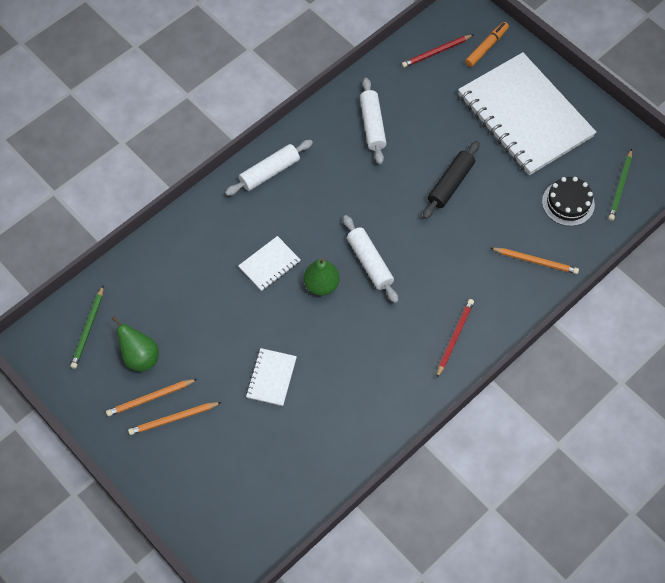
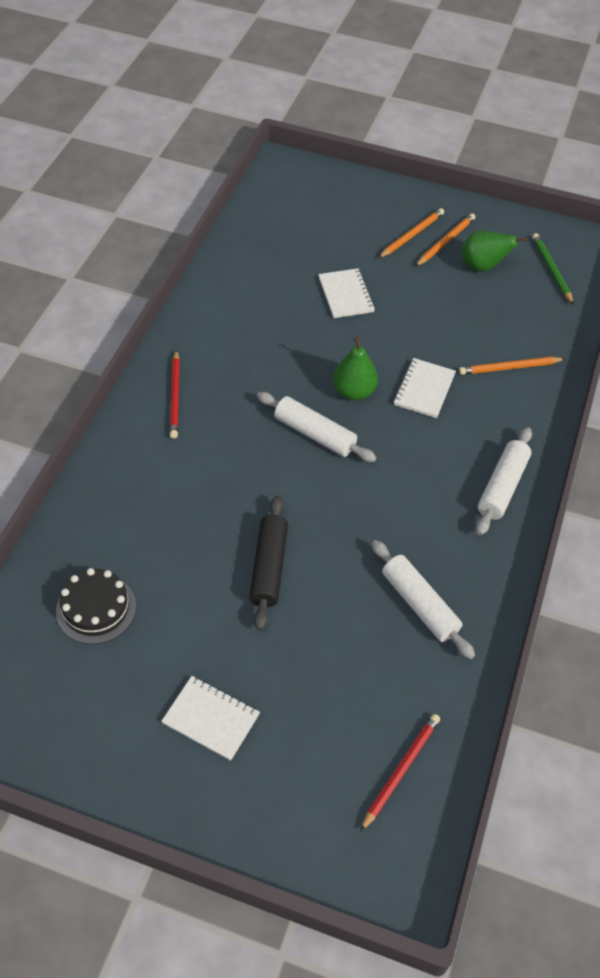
camera: 150 degrees right, 10 degrees down
white notebook [458,52,596,175] -> white notebook [161,676,260,761], size x0.41
orange marker [465,22,509,67] -> none
orange pencil [491,248,579,274] -> orange pencil moved to [459,357,565,375]
green pencil [608,149,632,221] -> none

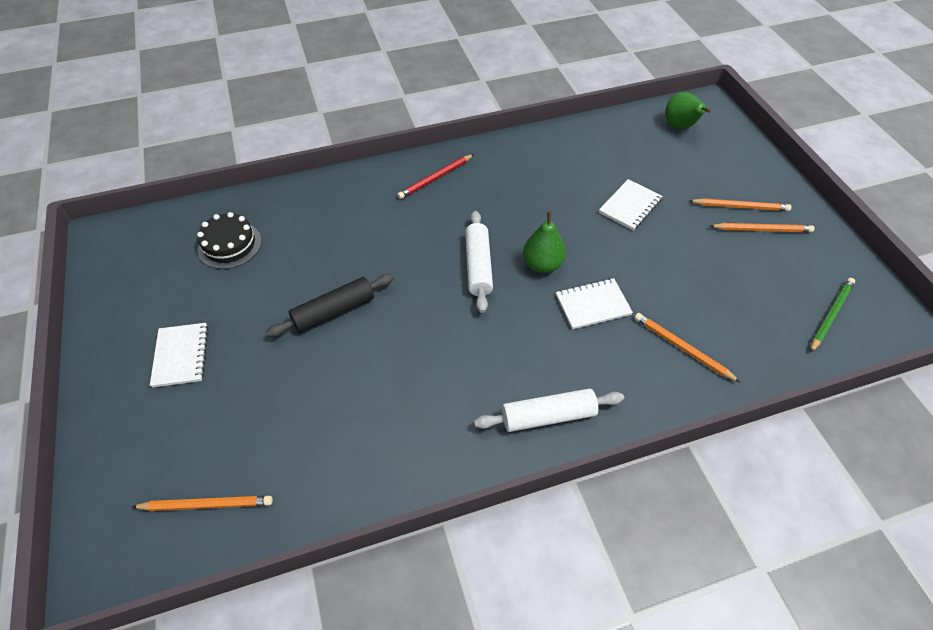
camera: 55 degrees right, 0 degrees up
red pencil [360,714,440,832] -> orange pencil [132,496,273,511]
white rolling pin [372,540,475,659] -> none
green pear [462,231,529,272] -> green pear moved to [665,92,711,129]

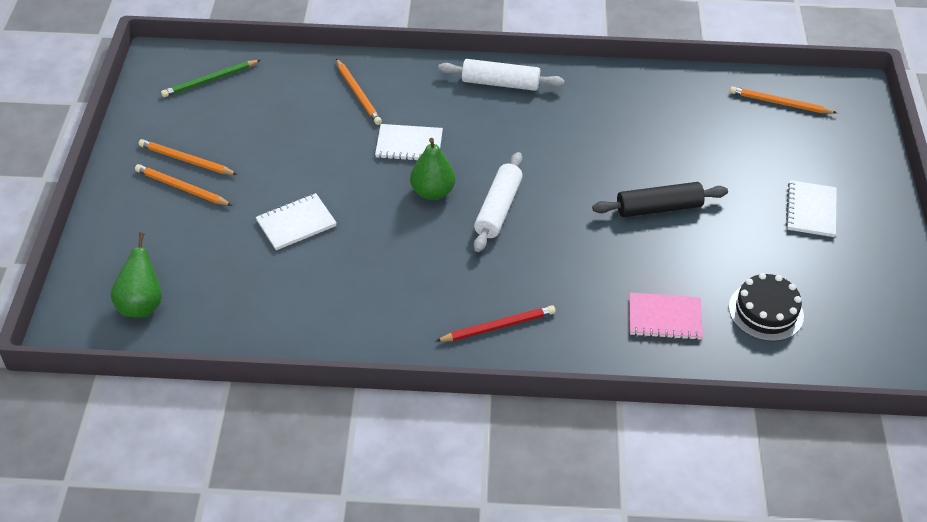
camera: 160 degrees left, 5 degrees down
none -> pink notebook [630,293,703,340]

